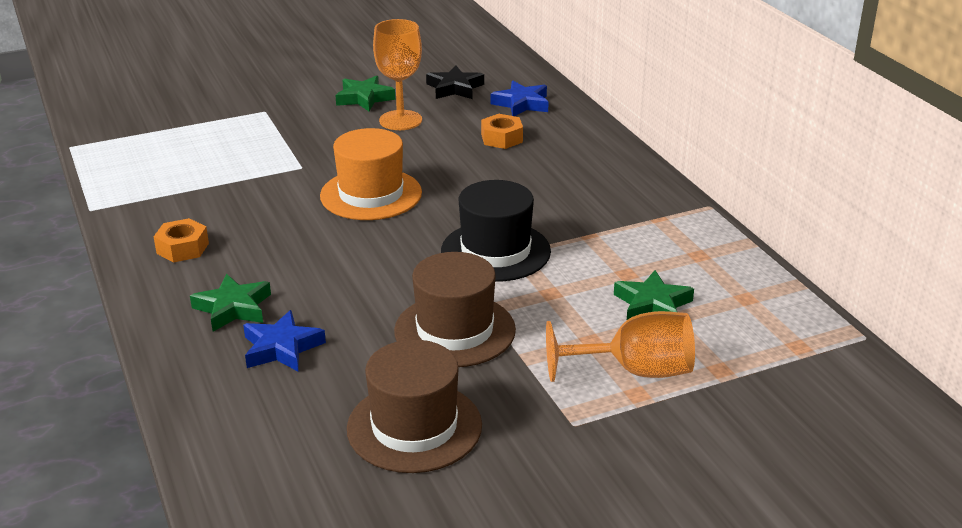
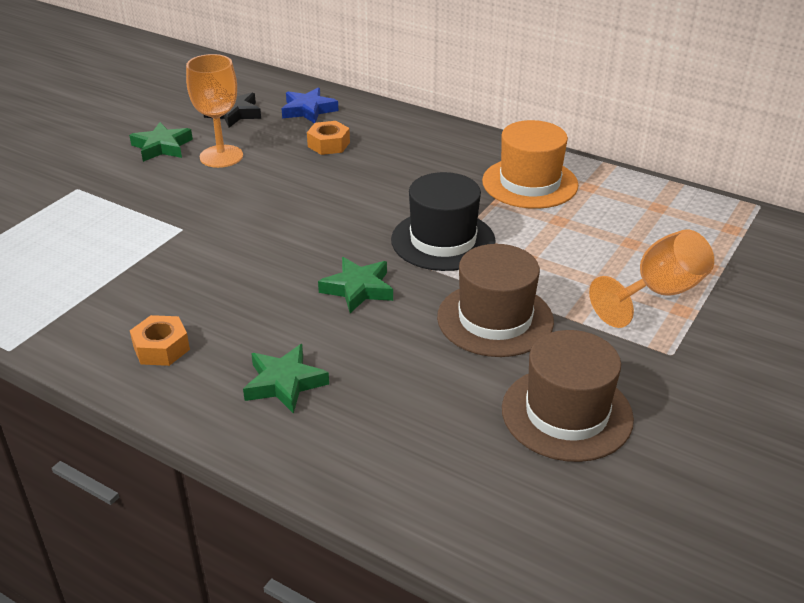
camera: 35 degrees left, 5 degrees up
blue star [243,310,326,371] -> none
orange hat [320,128,422,220] -> orange hat moved to [482,120,578,209]
green star [614,270,694,320] -> green star moved to [318,257,393,313]

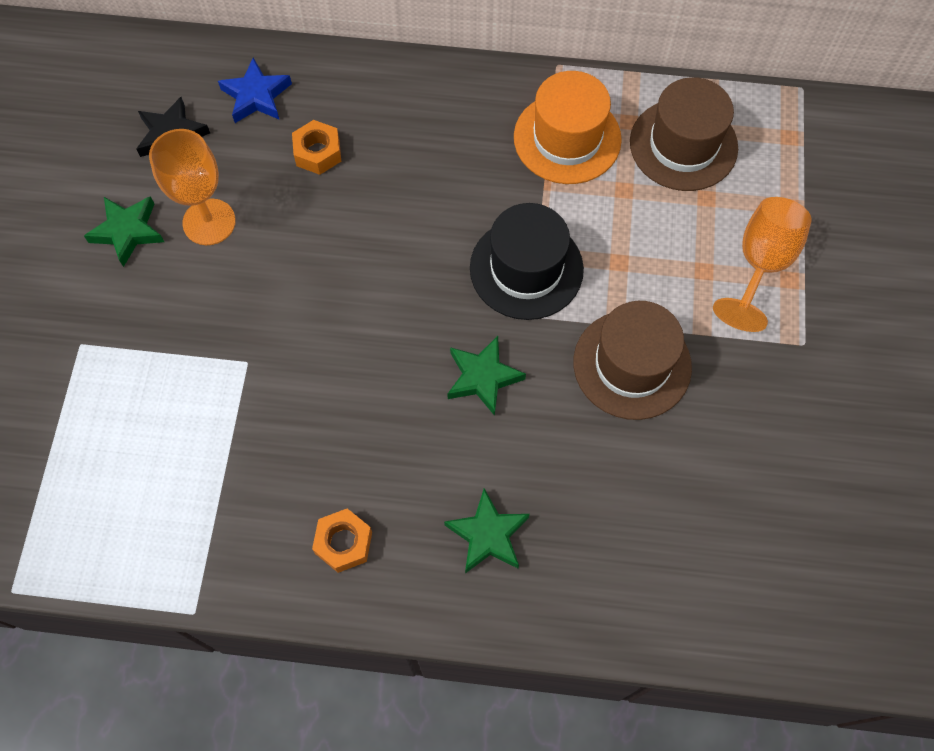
camera: 25 degrees left, 30 degrees up
brown hat [502,330,634,462] -> brown hat moved to [630,77,738,191]

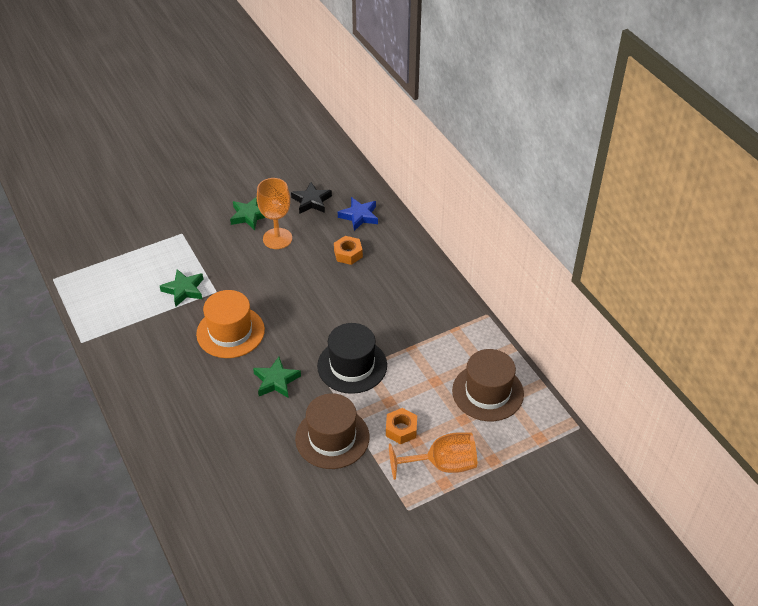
camera: 55 degrees right, 20 degrees down
orange nut [312,508,372,573] -> orange nut moved to [386,408,417,444]
green star [444,488,530,573] -> green star moved to [160,269,203,306]
orange hat [514,71,622,184] -> orange hat moved to [196,290,265,358]

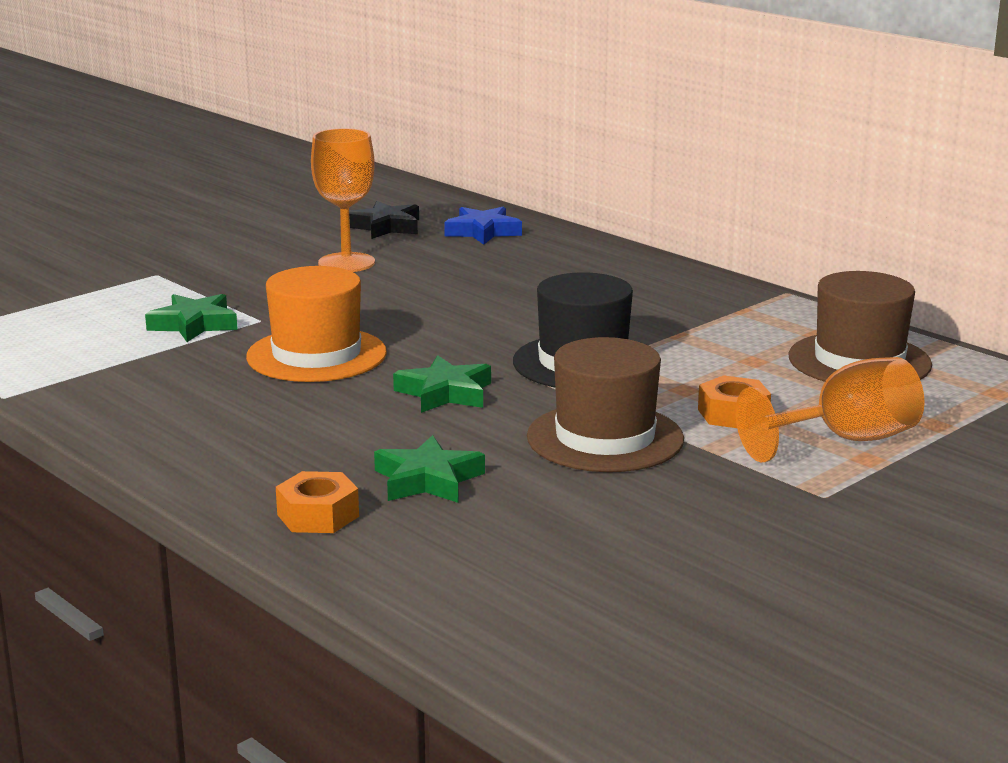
camera: 15 degrees left, 25 degrees down
green star [230,197,266,230] -> green star moved to [374,435,485,503]
orange nut [334,236,363,265] -> orange nut moved to [276,471,359,533]

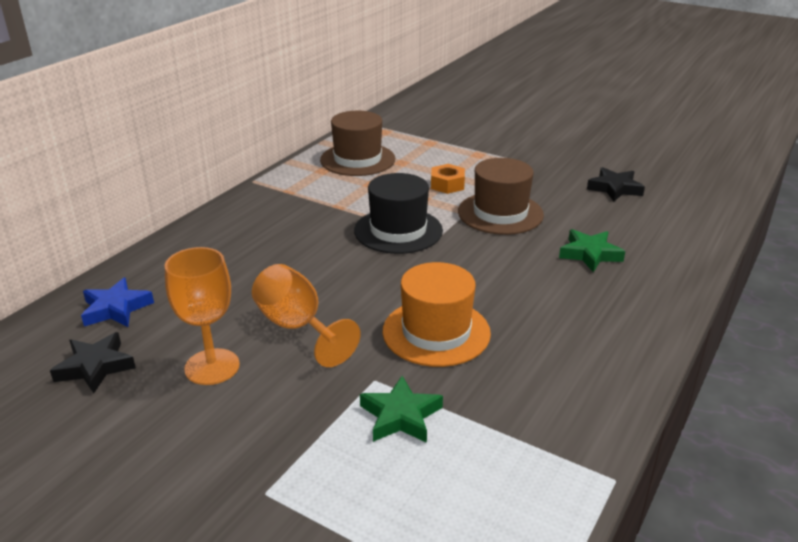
camera: 105 degrees left, 10 degrees up
orange nut [276,471,359,533] -> none
green star [393,355,491,413] -> none
orange goblet [736,357,925,462] -> orange goblet moved to [252,264,361,367]
none -> black star [587,167,645,201]

